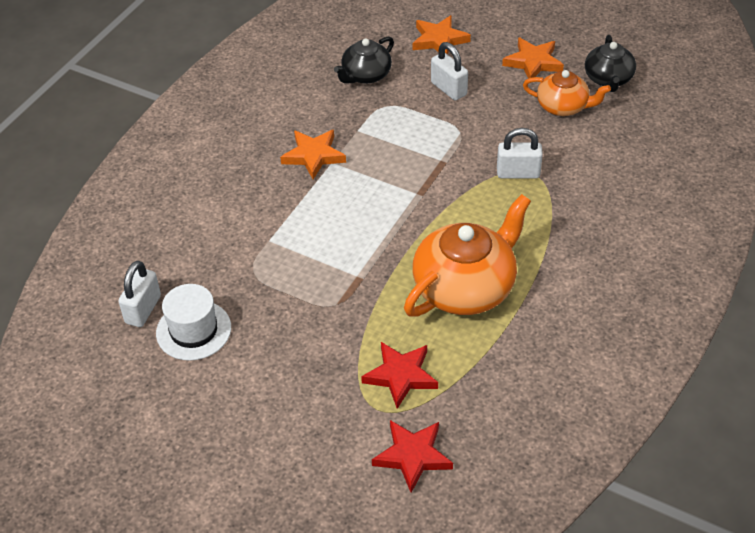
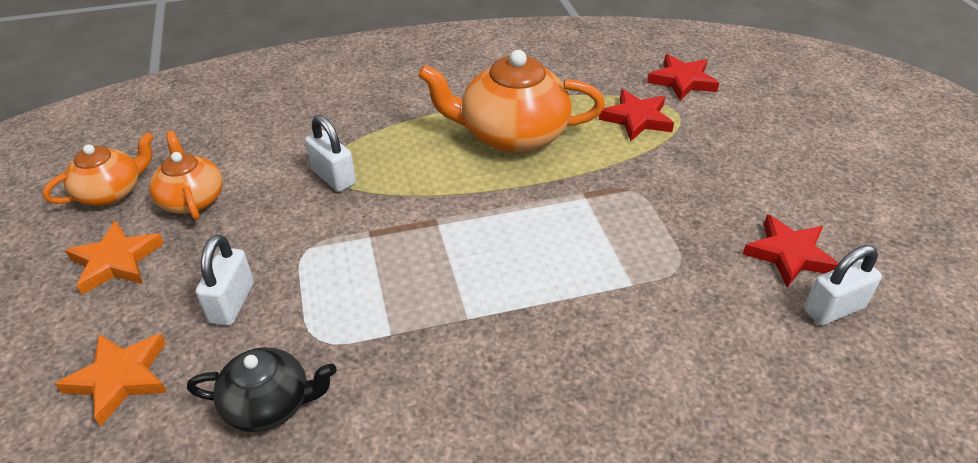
camera: 135 degrees left, 5 degrees down
white hat [156,284,231,361] -> red star [743,215,838,287]
orange star [280,130,346,179] -> none
black teapot [585,35,636,92] -> orange teapot [43,132,154,206]

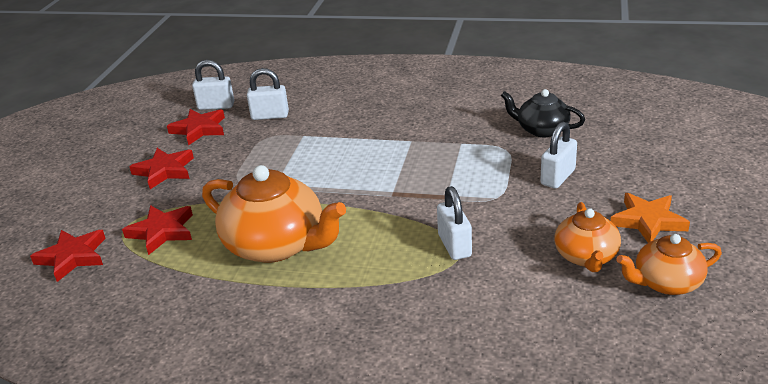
camera: 150 degrees left, 10 degrees down
orange star [55,334,167,427] -> none
none -> red star [129,148,194,189]
none -> white padlock [247,68,289,120]

